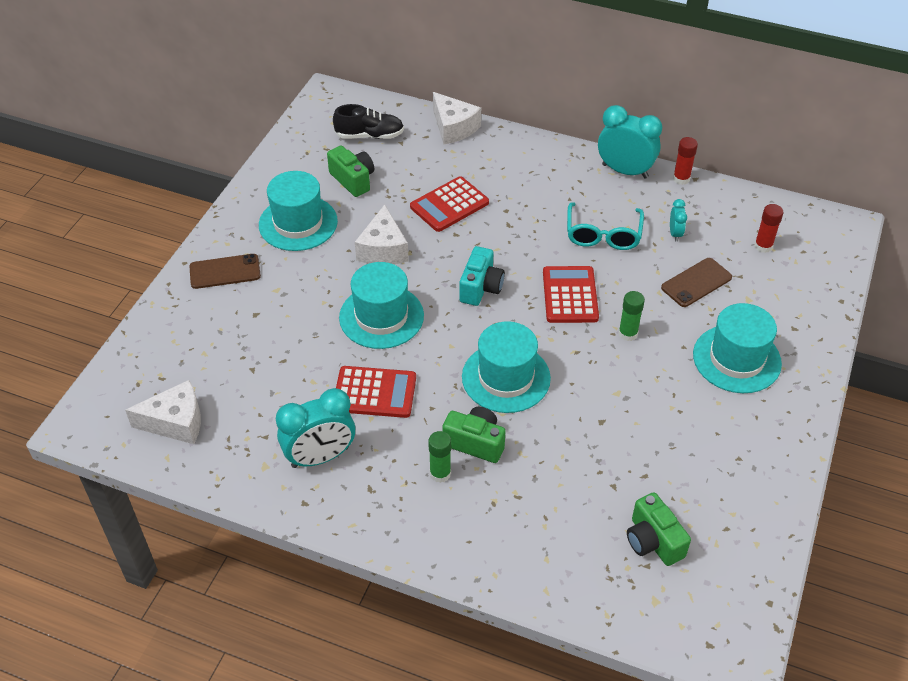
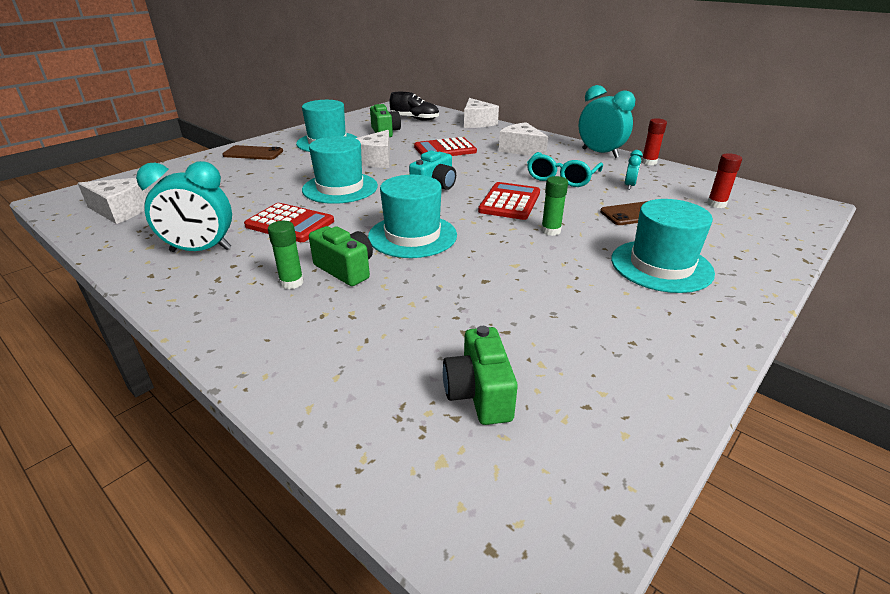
camera: 20 degrees right, 15 degrees down
none -> white cheese [499,122,548,156]

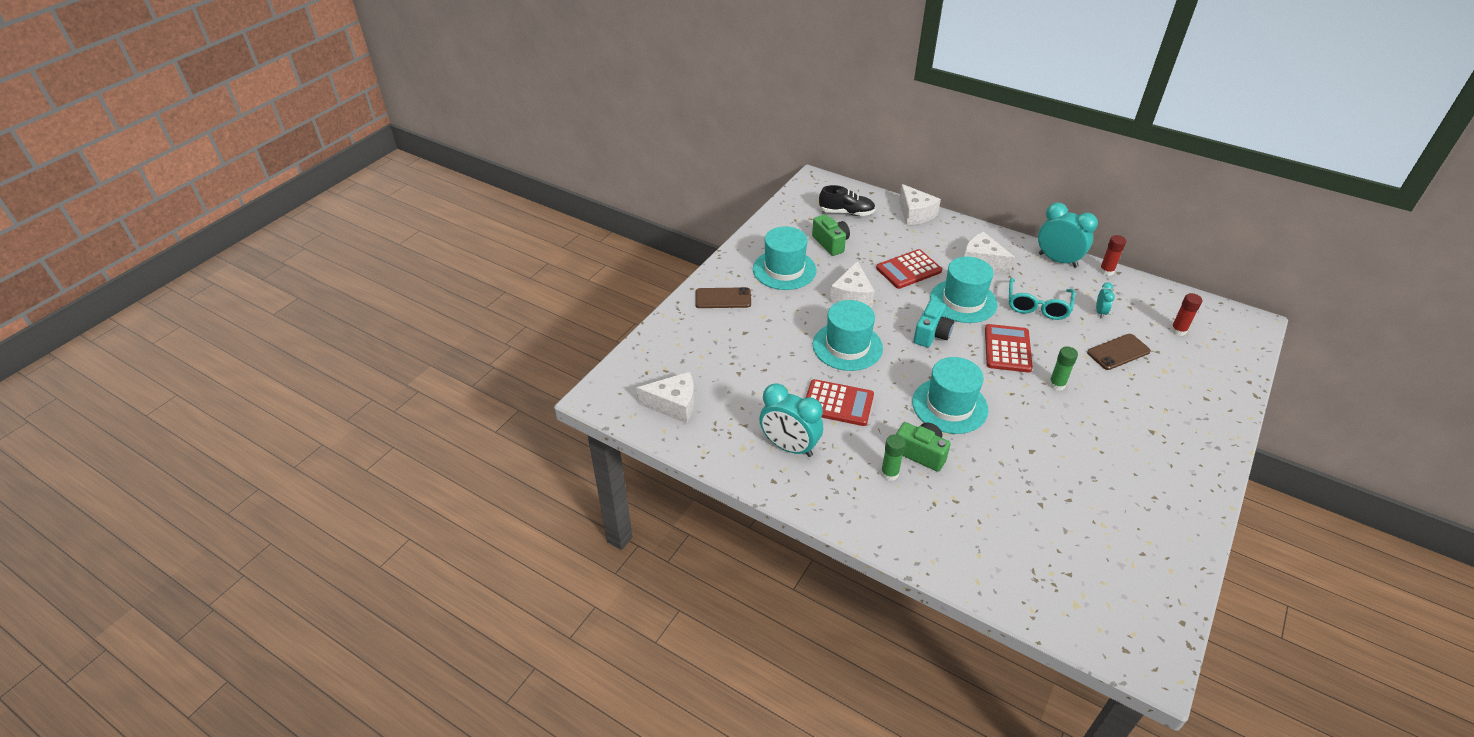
camera: 10 degrees left, 10 degrees up
turquoise clock [136,161,232,252] -> turquoise clock turned 45 degrees clockwise [759,383,823,457]
green camera [443,326,518,425] -> none
turquoise hat [611,199,715,293] -> turquoise hat moved to [930,257,998,323]

